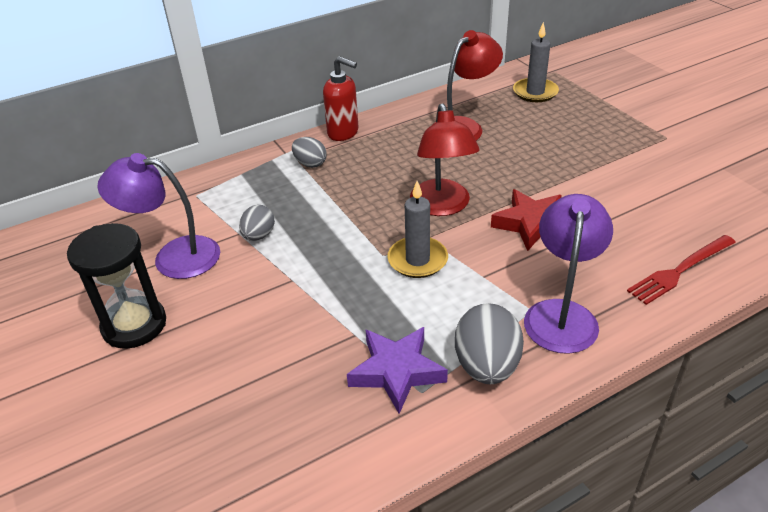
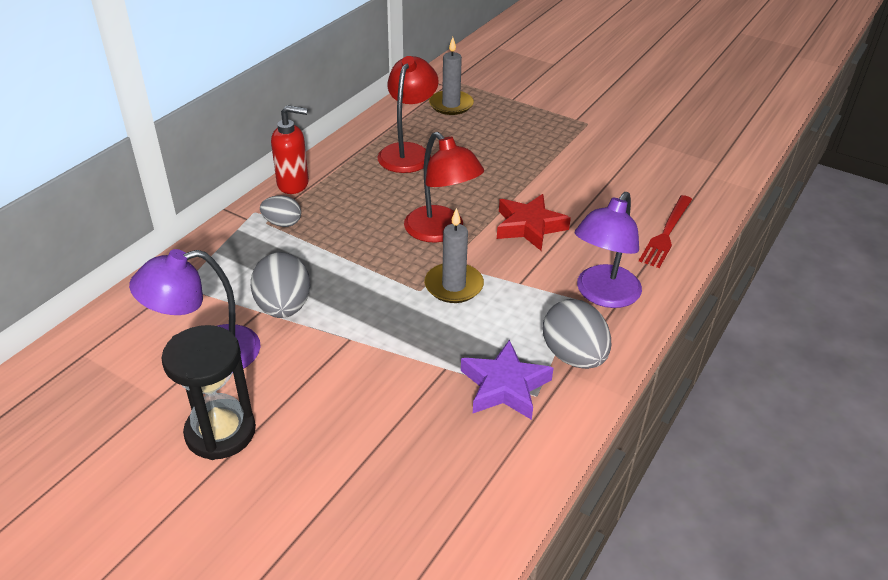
camera: 30 degrees left, 0 degrees up
grey egg [239,205,275,241] -> grey egg [251,252,310,318], size x1.67
purple lamp [524,194,613,354] -> purple lamp turned 135 degrees counterclockwise [575,192,642,308]

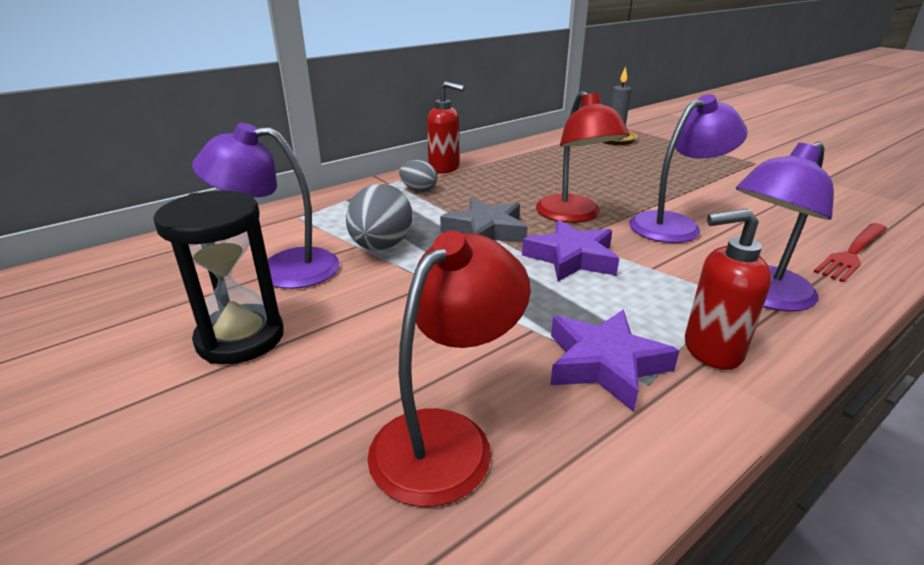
camera: 20 degrees right, 10 degrees down
red lamp [377,56,439,173] -> red lamp moved to [367,231,531,507]
grey candle [424,208,484,303] -> purple star [522,220,619,281]
red star [497,194,571,251] -> purple lamp [629,94,748,243]
grey egg [543,299,611,369] -> red soap dispenser [685,209,771,370]
none -> grey star [440,198,528,243]

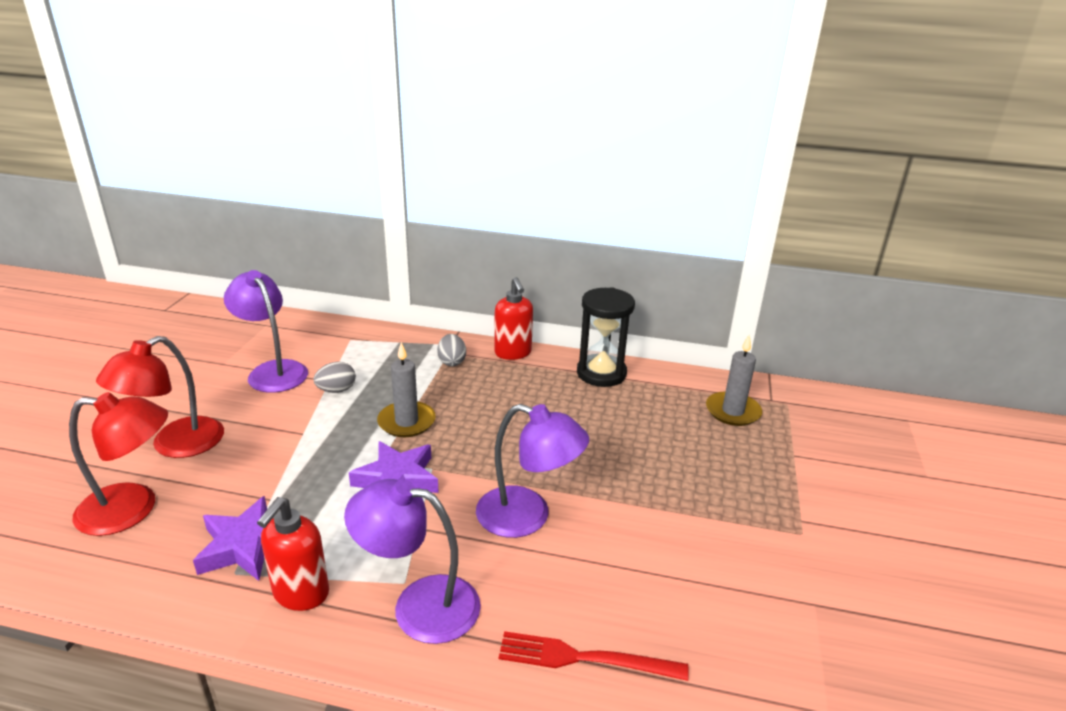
camera: 50 degrees right, 0 degrees up
black hourglass [153,191,284,364] -> black hourglass moved to [577,287,635,387]
grey egg [346,184,412,250] -> grey egg [313,362,356,393], size x0.60
grey star [440,198,528,243] -> grey candle [377,342,436,437]
red lamp [536,91,630,223] -> red lamp moved to [96,336,224,458]
red soap dispenser [685,209,771,370] -> red soap dispenser turned 120 degrees counterclockwise [257,497,329,611]

